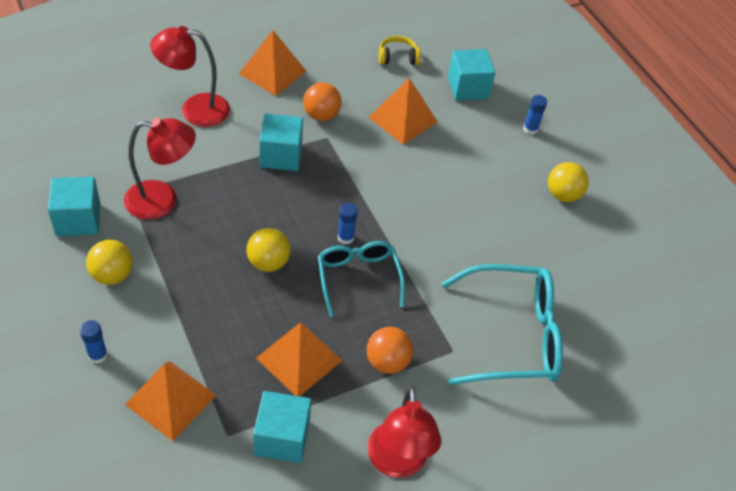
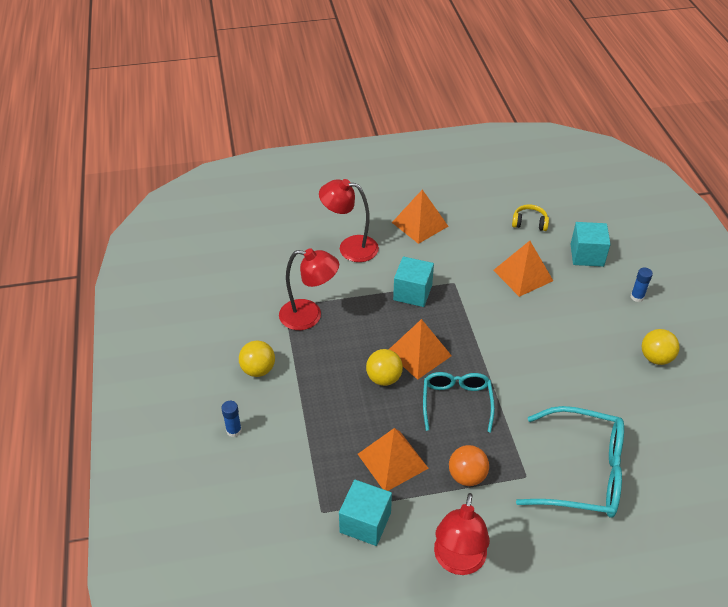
camera: 20 degrees right, 5 degrees down
turquoise cube [48,177,101,236] -> none
orange pyramid [125,361,217,441] -> orange pyramid moved to [389,319,452,380]
orange ball [303,83,341,121] -> none
blue glue stick [337,203,358,244] -> none

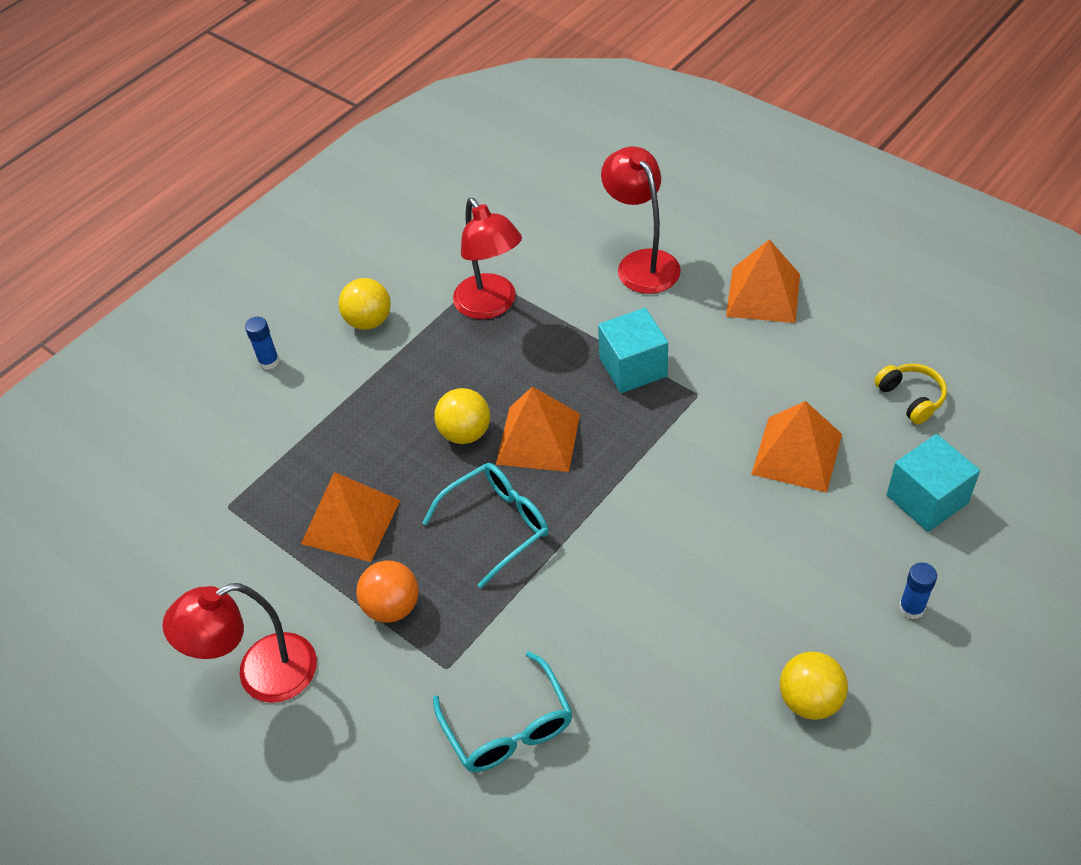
camera: 55 degrees right, 5 degrees up
turquoise cube [339,480,392,546] -> none
turquoise glasses [516,406,624,518] -> turquoise glasses [433,651,572,772], size x0.64

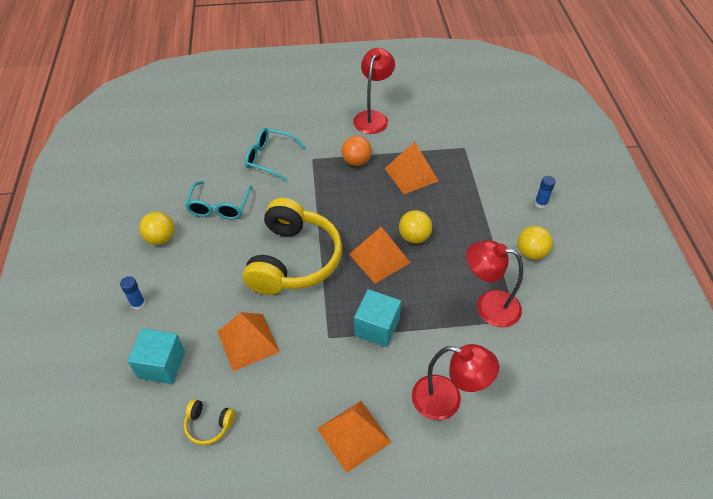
camera: 130 degrees right, 0 degrees up
turquoise glasses [423,463,549,588] -> turquoise glasses moved to [185,181,252,220]
none -> yellow headphones [243,198,342,295]

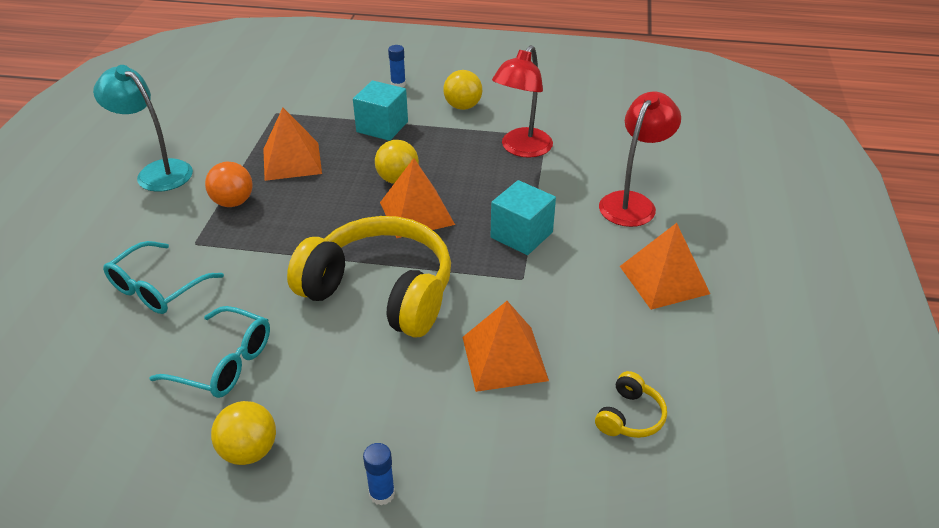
camera: 75 degrees left, 10 degrees down
turquoise cube [128,328,185,384] -> turquoise cube moved to [353,80,408,141]
red lamp [353,48,395,134] -> turquoise lamp [93,65,193,192]

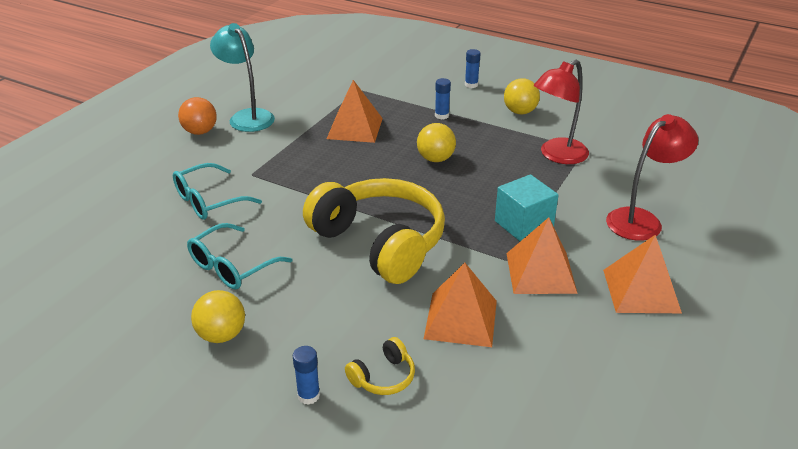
camera: 20 degrees right, 5 degrees down
turquoise glasses [149,306,270,398] -> turquoise glasses turned 90 degrees clockwise [187,223,293,290]
orange ball [205,162,253,207] -> orange ball moved to [178,97,217,135]
turquoise cube [353,80,408,141] -> blue glue stick [435,78,451,120]
orange pyramid [380,158,455,238] -> orange pyramid moved to [506,217,578,294]
yellow headphones [595,371,667,438] -> yellow headphones moved to [345,337,415,395]

